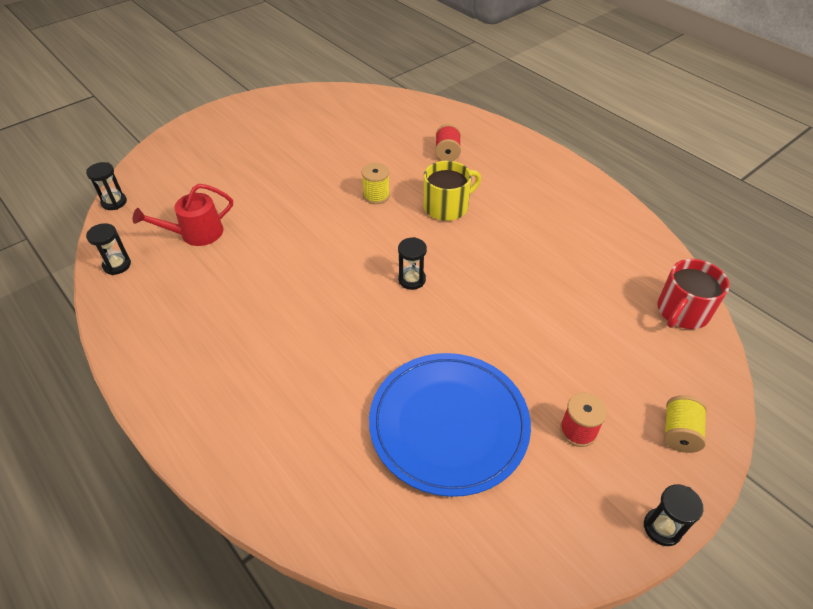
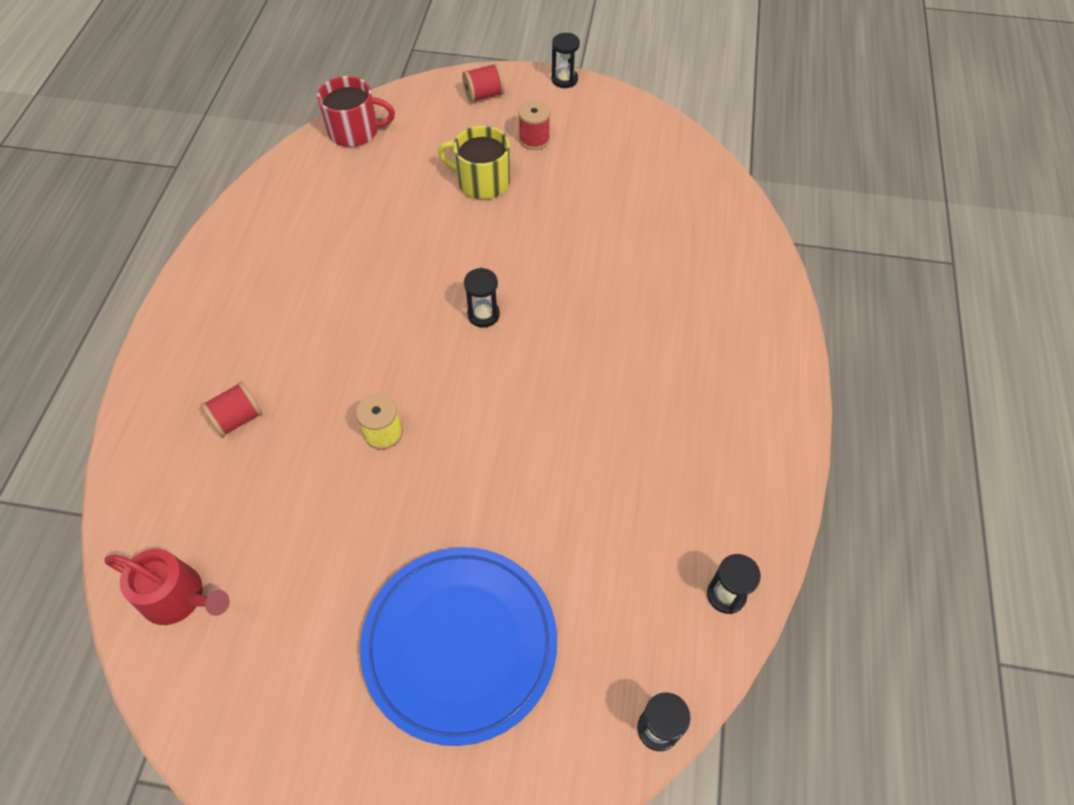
camera: 130 degrees left, 10 degrees up
red watering can [133,184,233,246] -> red watering can moved to [104,549,230,625]
blue plate [369,353,531,497] -> blue plate moved to [360,547,557,746]
yellow mug [424,161,481,221] -> yellow mug moved to [438,126,510,199]
yellow spool [664,395,707,453] -> red spool [462,63,505,103]

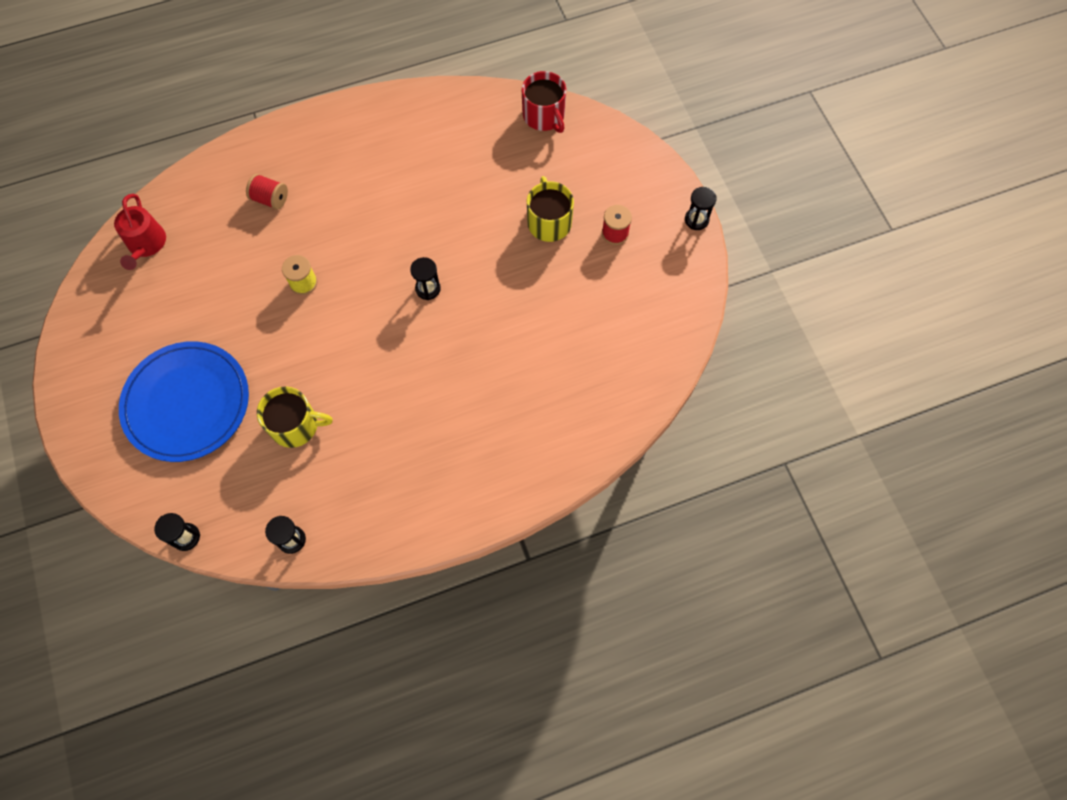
camera: 60 degrees right, 10 degrees up
red spool [462,63,505,103] -> none
none -> yellow mug [257,387,333,448]

